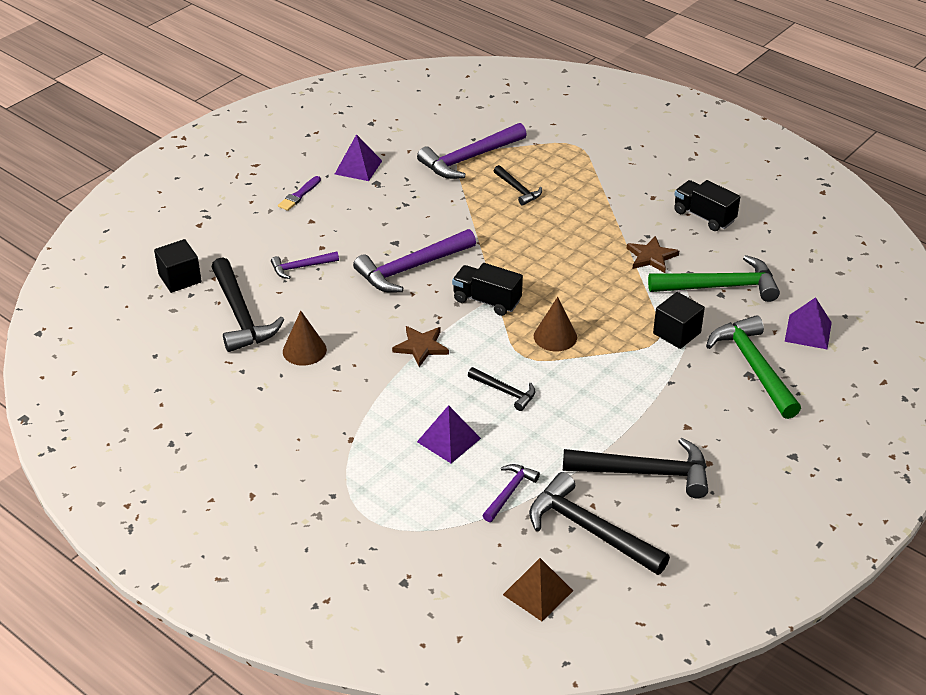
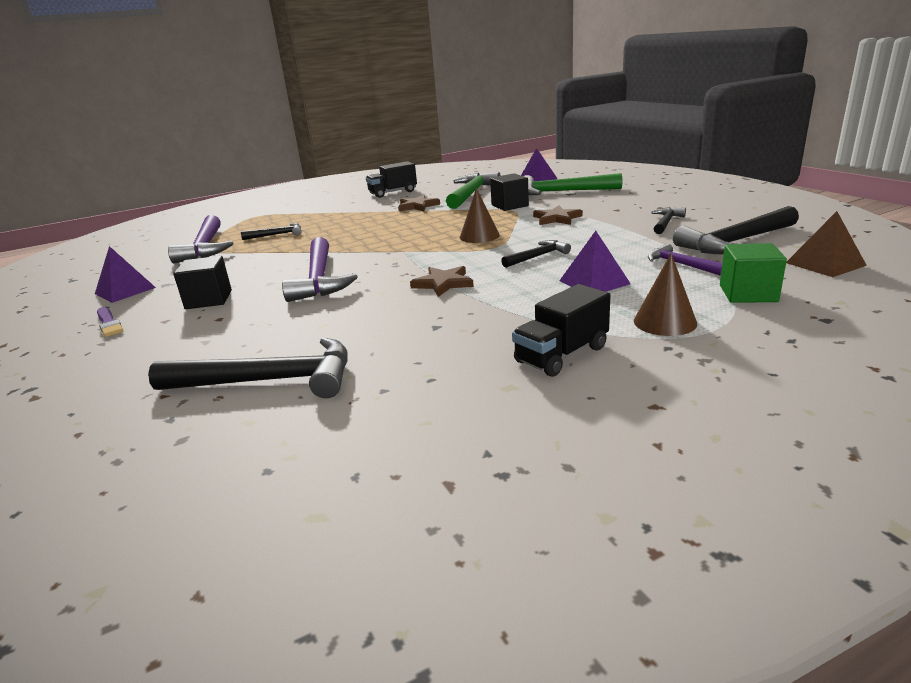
camera: 65 degrees left, 15 degrees down
black cube [154,239,202,293] -> black cube moved to [173,256,232,309]
purple hammer [271,251,339,279] -> none
brown cone [283,311,327,366] -> brown cone moved to [634,253,697,336]
black truck [452,263,523,316] -> black truck moved to [512,284,611,377]
black hammer [563,438,708,498] -> black hammer [651,207,686,234], size x0.53
none -> brown star [533,206,583,225]
none -> green cube [720,243,787,303]

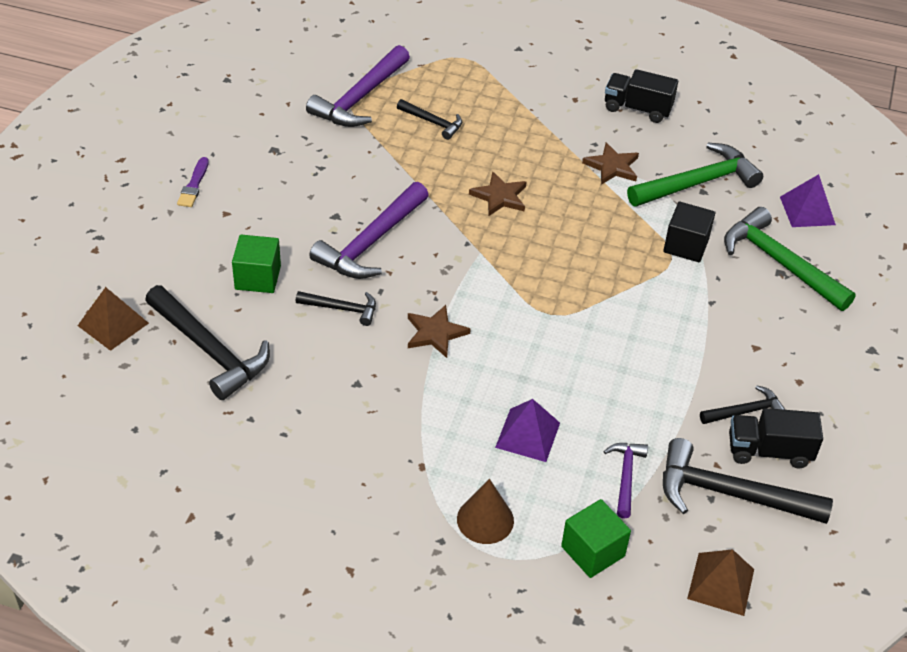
camera: 40 degrees right, 20 degrees up
purple pyramid [95,246,156,303] -> none
black cube [173,256,232,309] -> none
brown cone [460,188,500,243] -> none
black hammer [501,240,571,268] -> black hammer moved to [296,291,376,326]
black truck [512,284,611,377] -> black truck moved to [729,408,823,468]
brown star [533,206,583,225] -> brown star moved to [469,171,527,216]
none -> brown pyramid [78,287,149,351]
none -> green cube [232,235,281,293]

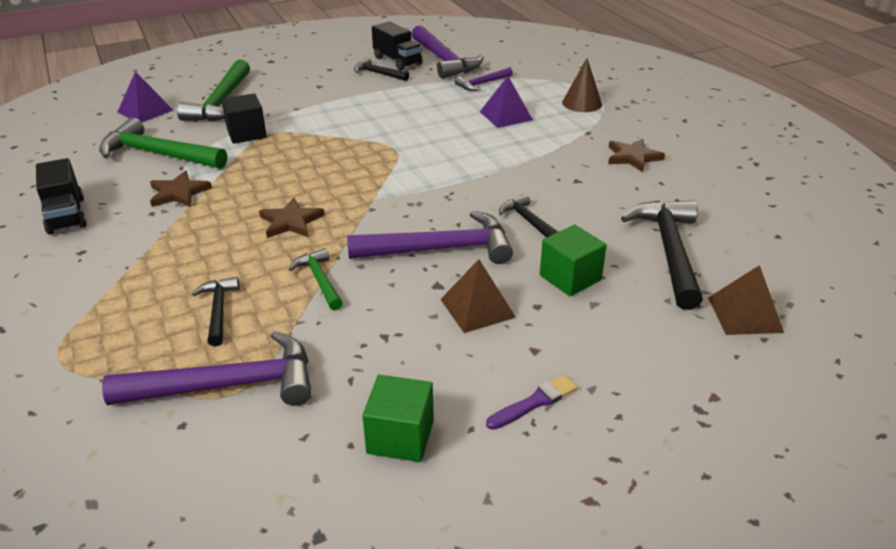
camera: 130 degrees left, 10 degrees down
brown star [408,305,471,358] -> brown star moved to [608,139,665,172]
green cube [561,499,631,578] -> green cube moved to [363,375,434,462]
black hammer [663,438,833,524] -> purple hammer [412,25,484,79]
brown pyramid [687,549,754,616] -> brown pyramid moved to [440,259,516,333]
none -> green hammer [289,248,343,310]

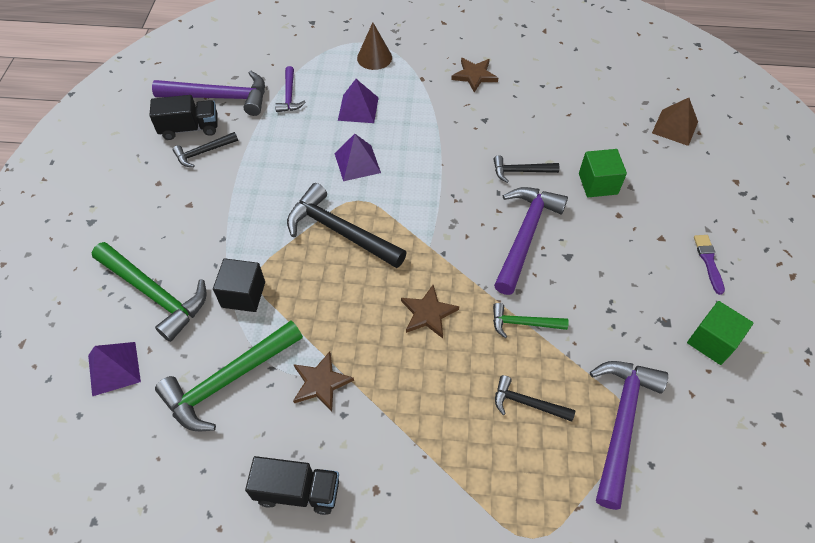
camera: 60 degrees left, 20 degrees up
brown pyramid [440,259,516,333] -> none
black hammer [621,200,703,310] -> black hammer moved to [287,183,407,268]
none -> purple pyramid [334,134,381,181]

